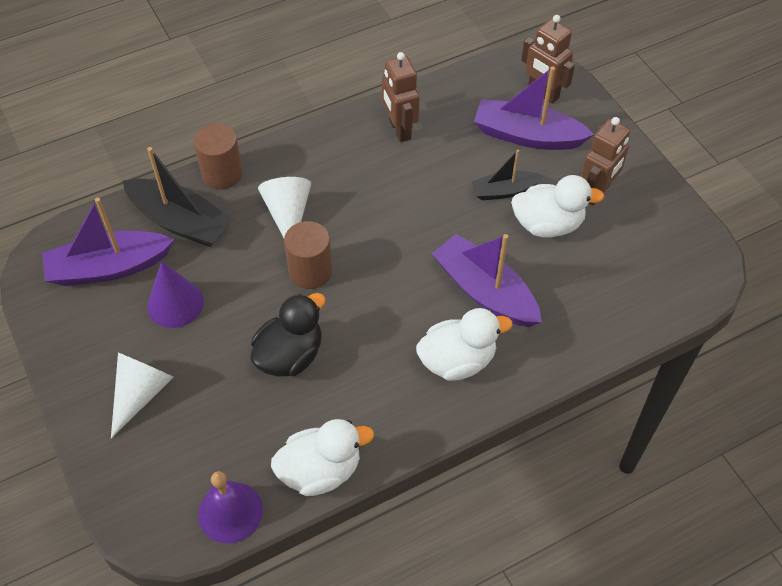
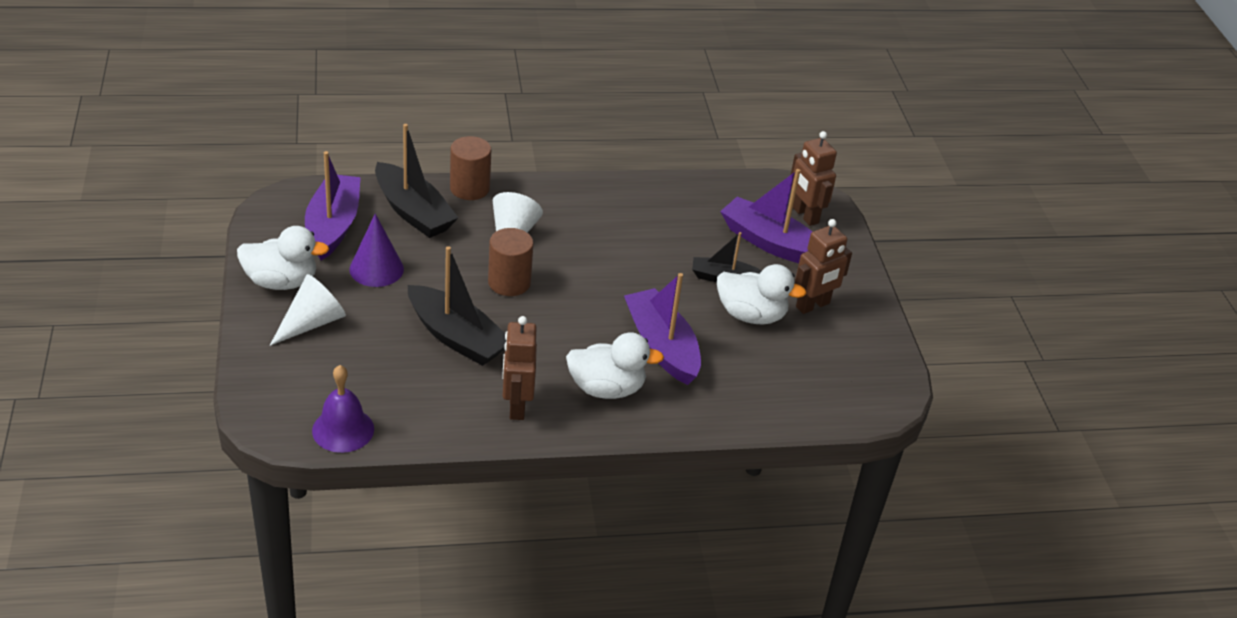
camera: 15 degrees right, 15 degrees down
purple boat [42,197,174,286] -> purple boat turned 90 degrees clockwise [305,151,361,261]
black duck [250,293,325,377] -> black boat [408,246,506,366]
white duck [271,419,374,496] -> white duck moved to [237,226,329,290]
brown robot [382,52,419,142] -> brown robot moved to [502,316,537,420]

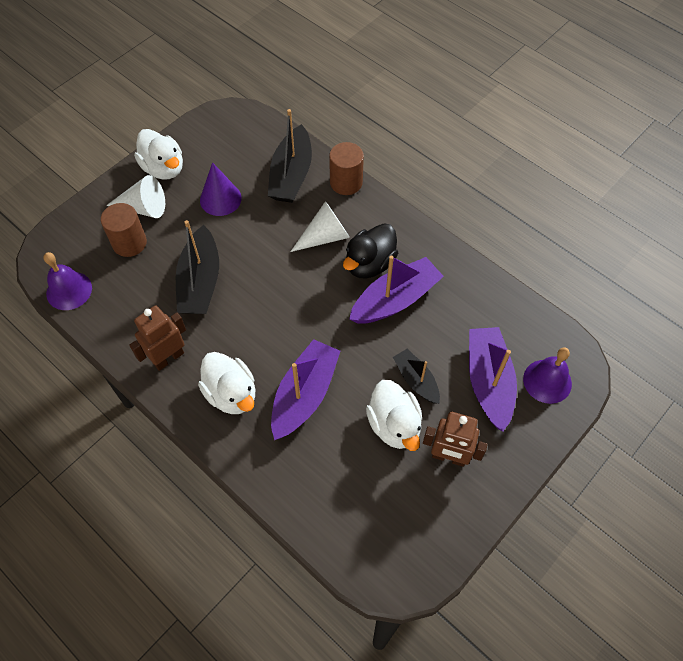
camera: 55 degrees right, 20 degrees up
purple boat [305,151,361,261] -> purple boat moved to [349,256,444,324]
brown cylinder [488,228,533,296] -> brown cylinder moved to [101,203,147,257]
brown robot [791,131,837,226] -> purple bell [523,347,572,404]
none -> black duck [343,223,398,279]

